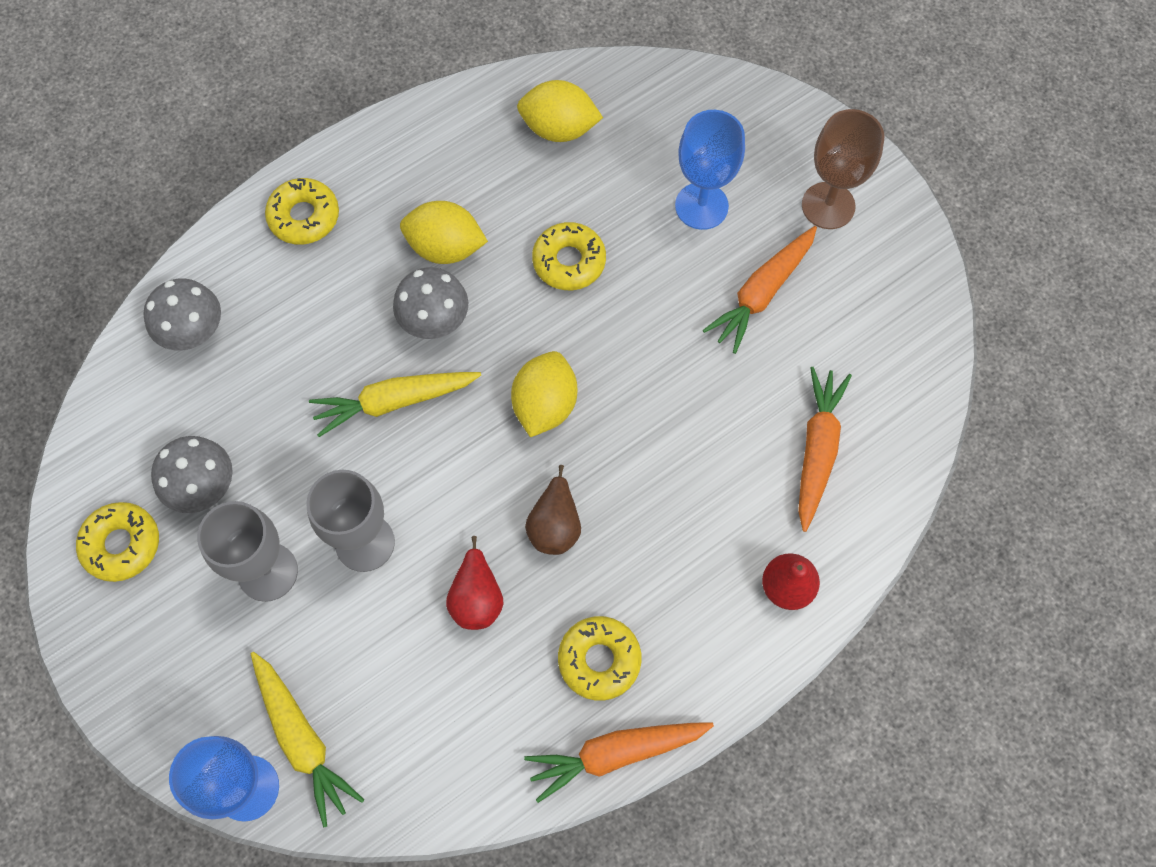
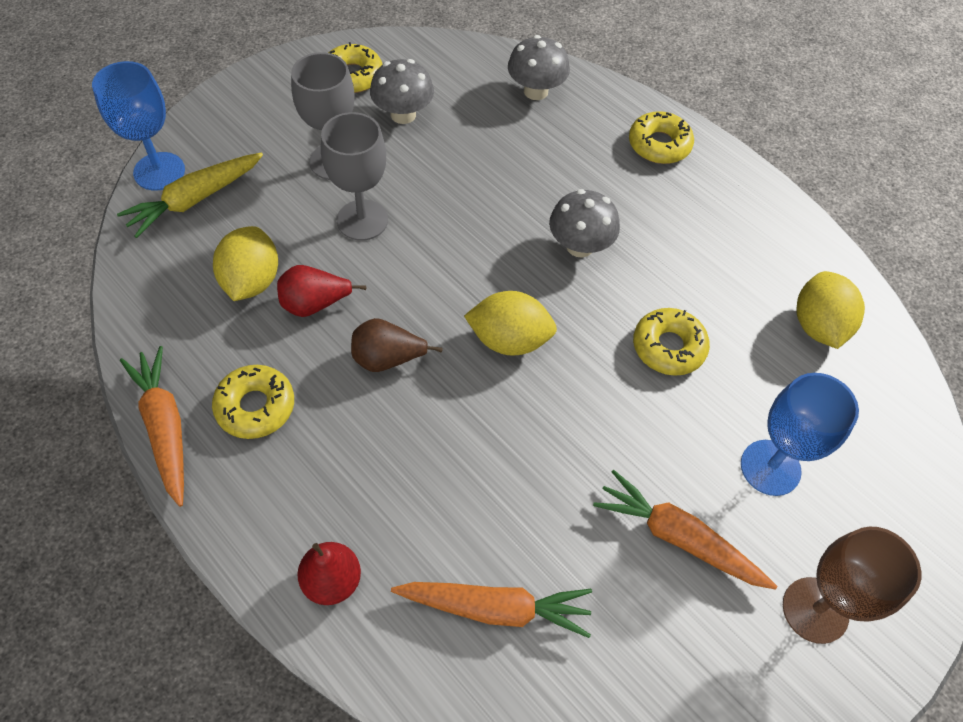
camera: 80 degrees right, 10 degrees down
yellow carrot [309,372,481,437] -> none
yellow lemon [400,201,488,264] -> yellow lemon moved to [213,226,278,301]

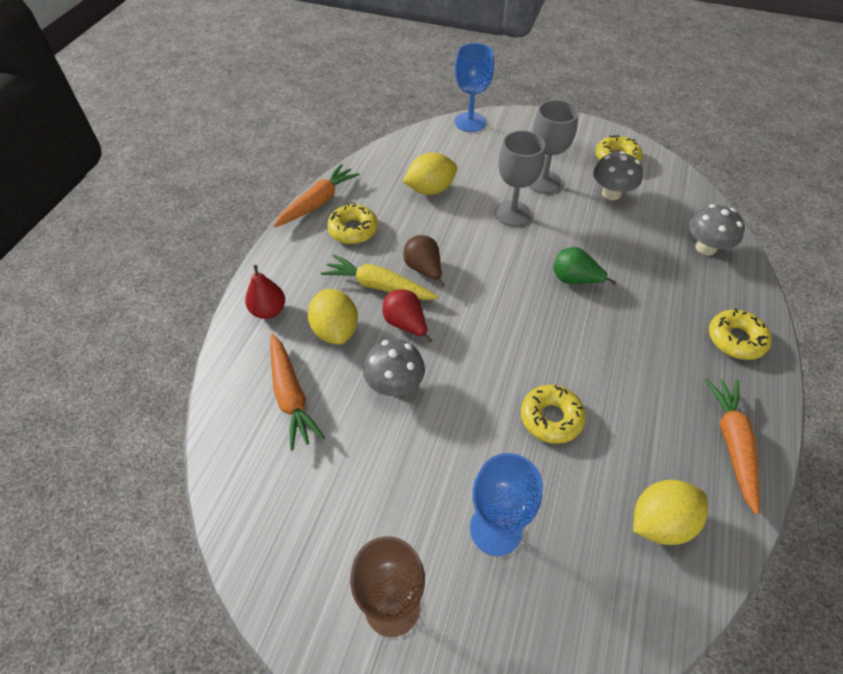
camera: 65 degrees right, 5 degrees down
yellow carrot [117,153,263,238] -> yellow carrot moved to [321,254,439,300]
red pear [277,265,366,317] -> red pear moved to [382,289,432,343]
yellow lemon [464,291,557,356] -> yellow lemon moved to [308,289,358,344]
grey mushroom [549,189,620,258] -> grey mushroom moved to [363,339,425,396]
orange carrot [593,470,777,590] -> orange carrot moved to [705,378,760,515]
none -> green pear [553,247,616,285]

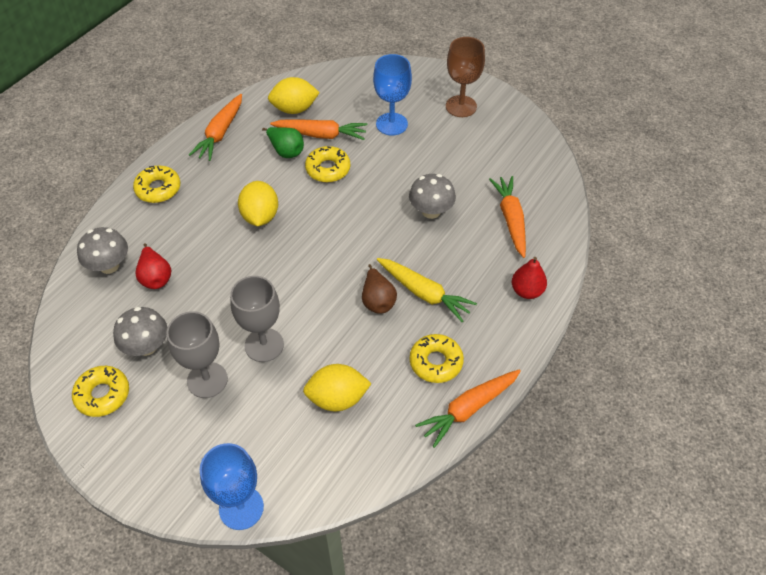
camera: 165 degrees left, 0 degrees up
yellow lemon [308,289,358,344] -> yellow lemon moved to [238,181,278,226]
red pear [382,289,432,343] -> red pear moved to [135,243,171,289]
green pear [553,247,616,285] -> green pear moved to [262,127,304,158]
none -> orange carrot [270,119,367,140]

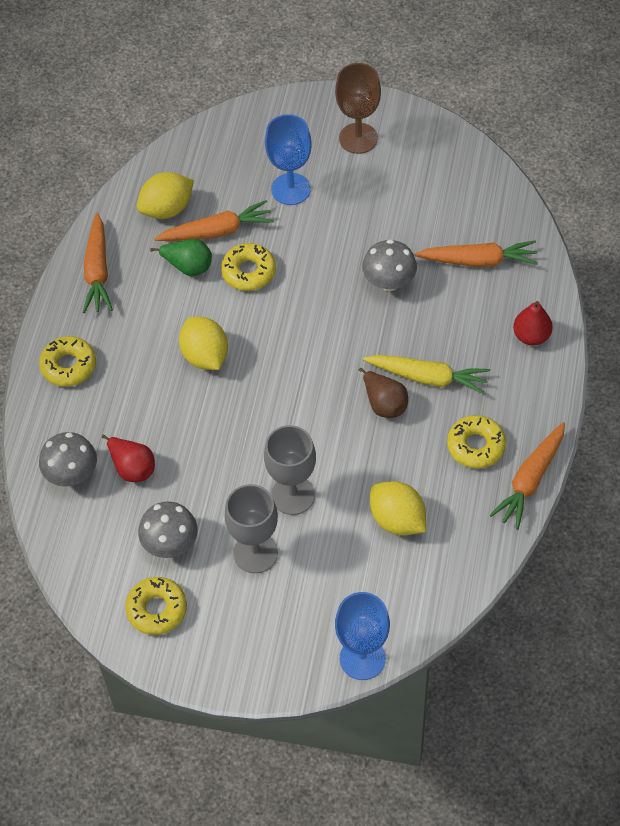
camera: 20 degrees left, 5 degrees up
yellow lemon [303,364,372,411] -> yellow lemon turned 75 degrees clockwise [370,481,426,535]
orange carrot [489,176,526,258] -> orange carrot turned 120 degrees clockwise [415,241,538,267]

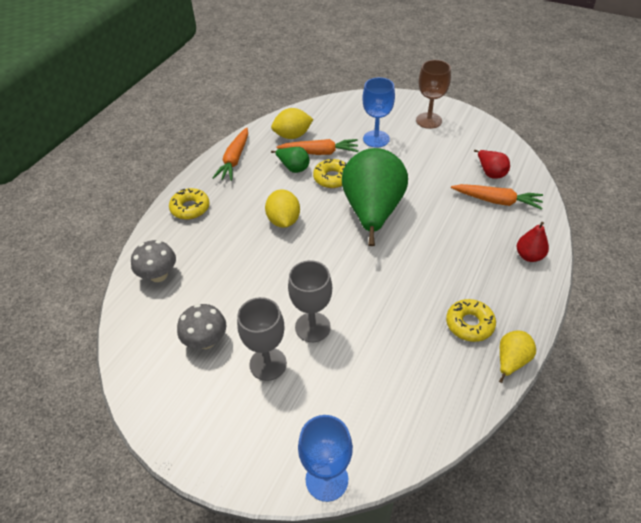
camera: 15 degrees right, 10 degrees down
red pear [102,434,155,482] -> red pear moved to [474,150,510,179]
yellow donut [125,577,187,635] -> none
brown pear [359,368,408,418] -> none
grey mushroom [362,239,417,291] -> none
yellow carrot [363,355,490,395] -> none
yellow lemon [370,481,426,535] -> none
orange carrot [489,422,565,530] -> yellow pear [499,331,536,383]
none -> green pear [342,148,408,246]

